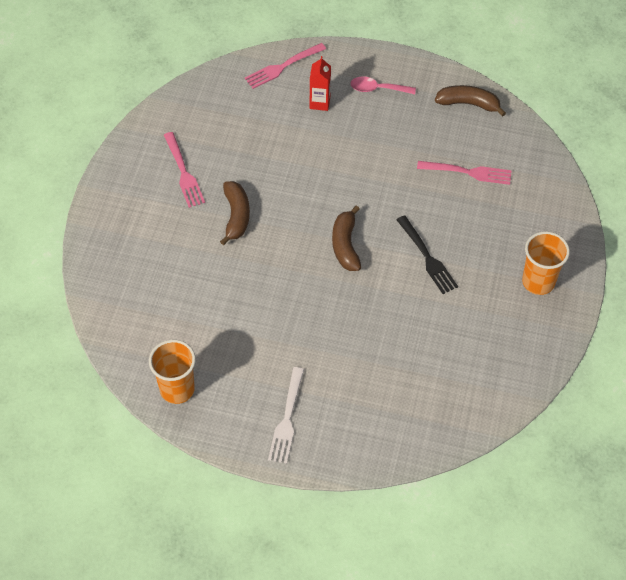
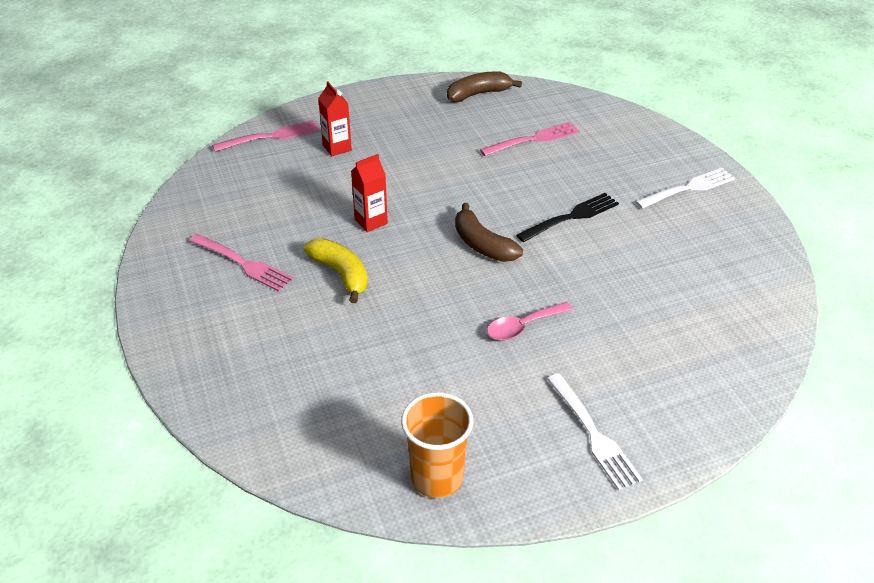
camera: 35 degrees left, 15 degrees down
brown banana [220,181,250,245] -> yellow banana [303,239,368,303]
pink fork [245,43,326,89] -> pink fork turned 135 degrees counterclockwise [212,120,320,152]
pink spoon [350,77,416,94] -> pink spoon moved to [487,302,573,340]
black fork [397,215,458,294] -> black fork turned 60 degrees counterclockwise [516,193,619,242]
orange cup [522,231,570,295] -> white fork [635,168,735,209]
none -> red carton [351,154,388,232]

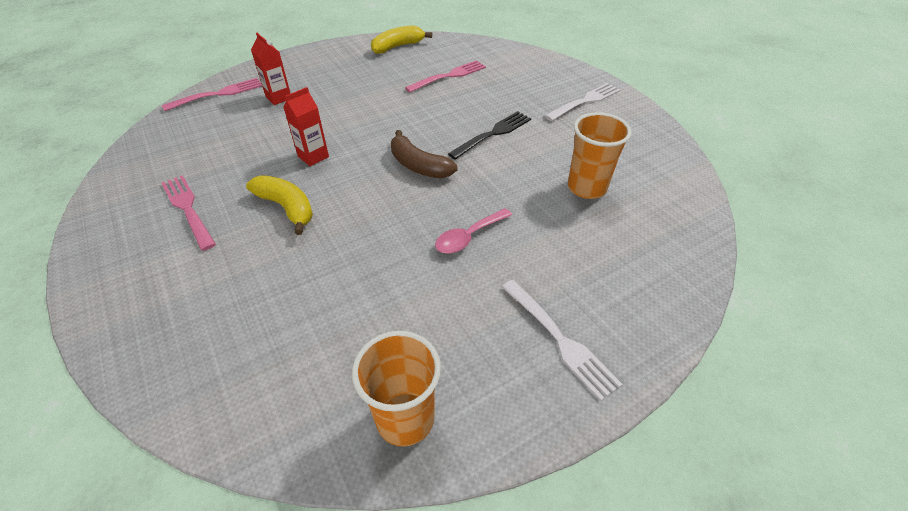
camera: 10 degrees left, 5 degrees up
pink fork [189,234,294,292] -> pink fork turned 150 degrees counterclockwise [161,175,216,251]
brown banana [447,71,522,102] -> yellow banana [371,25,432,54]
none -> orange cup [568,112,632,199]

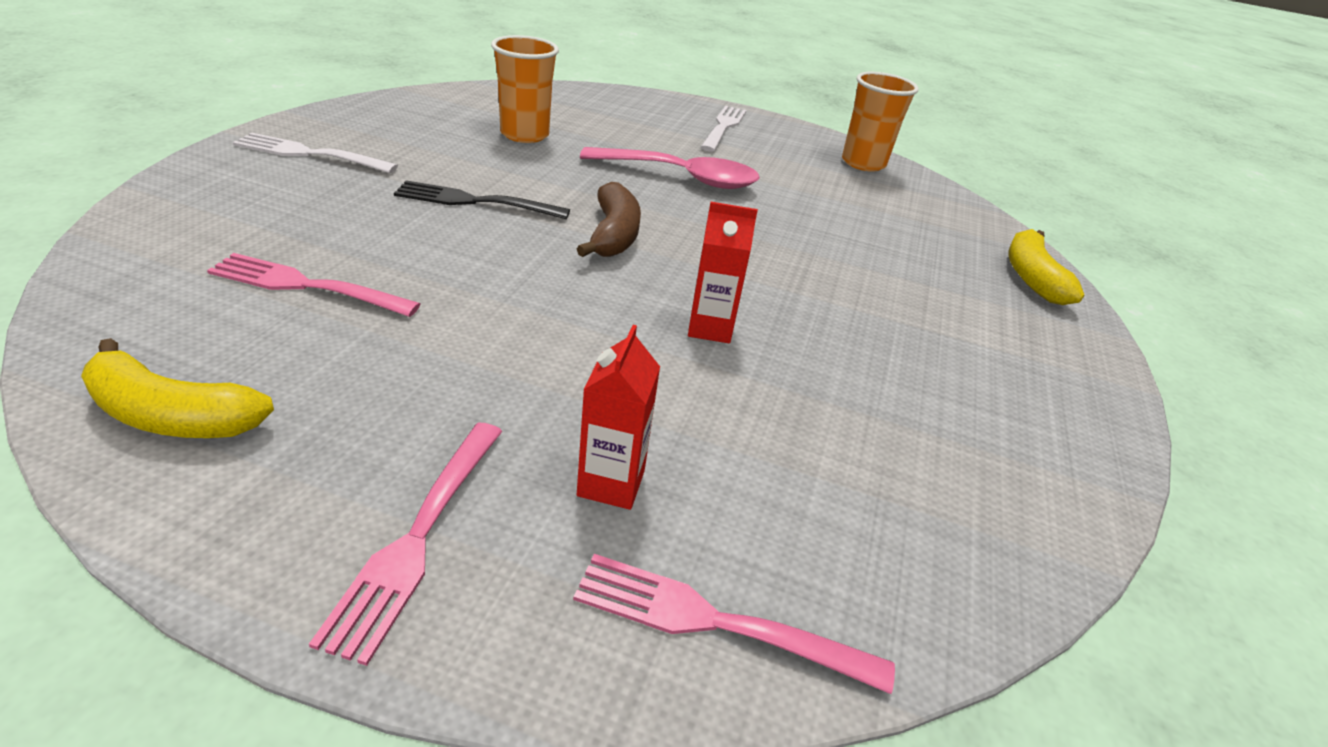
camera: 135 degrees left, 10 degrees down
pink fork [161,175,216,251] -> pink fork moved to [309,422,502,666]
yellow banana [246,176,313,235] -> yellow banana moved to [1008,229,1084,305]
pink spoon [435,208,512,253] -> pink spoon [580,147,760,189], size x1.65

